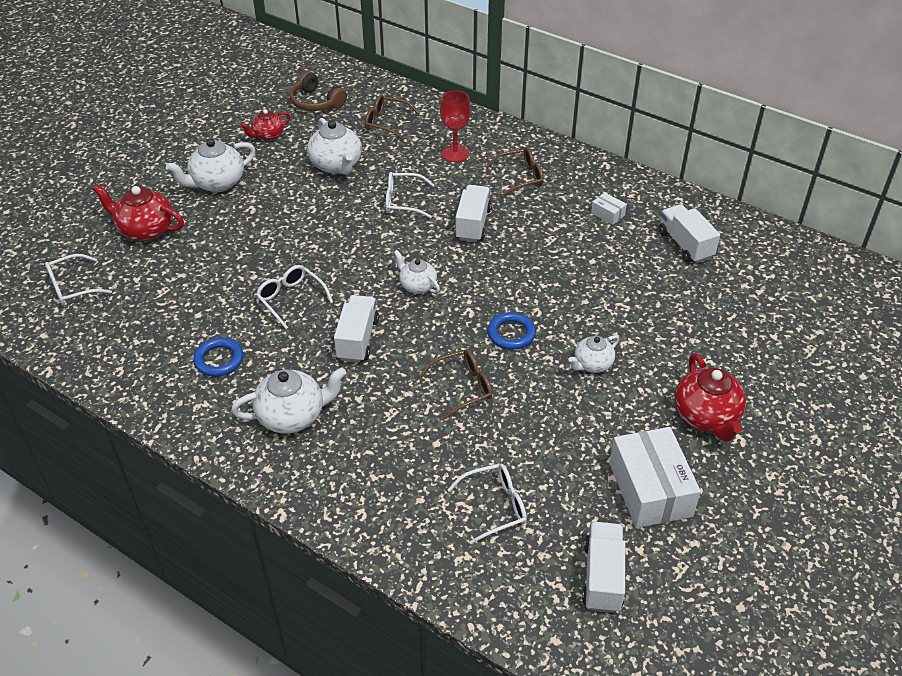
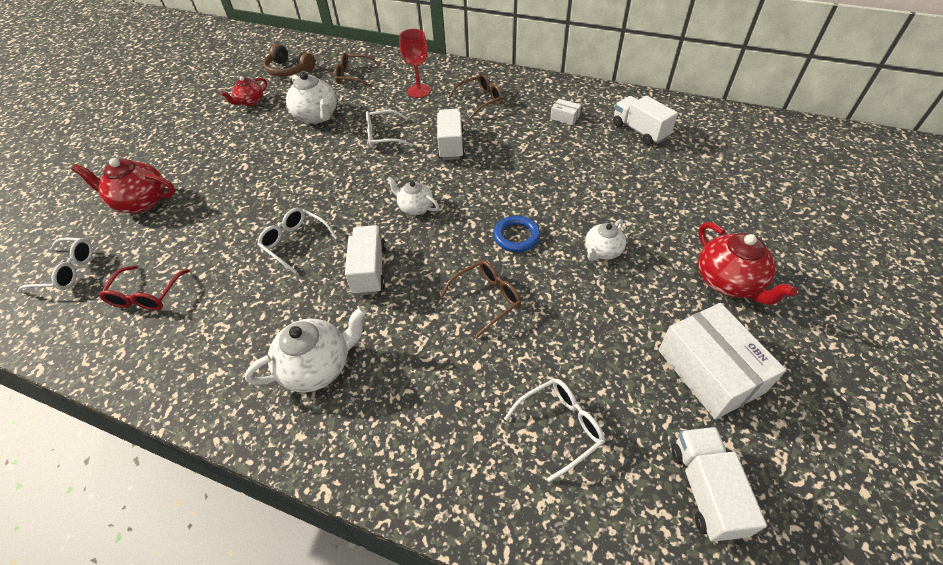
camera: 10 degrees left, 5 degrees up
white glasses [45,254,112,305] -> white glasses turned 135 degrees counterclockwise [17,237,93,293]
white teapot [166,138,255,192] -> none
blue ring [193,338,243,377] -> none
none -> red glasses [99,266,190,310]

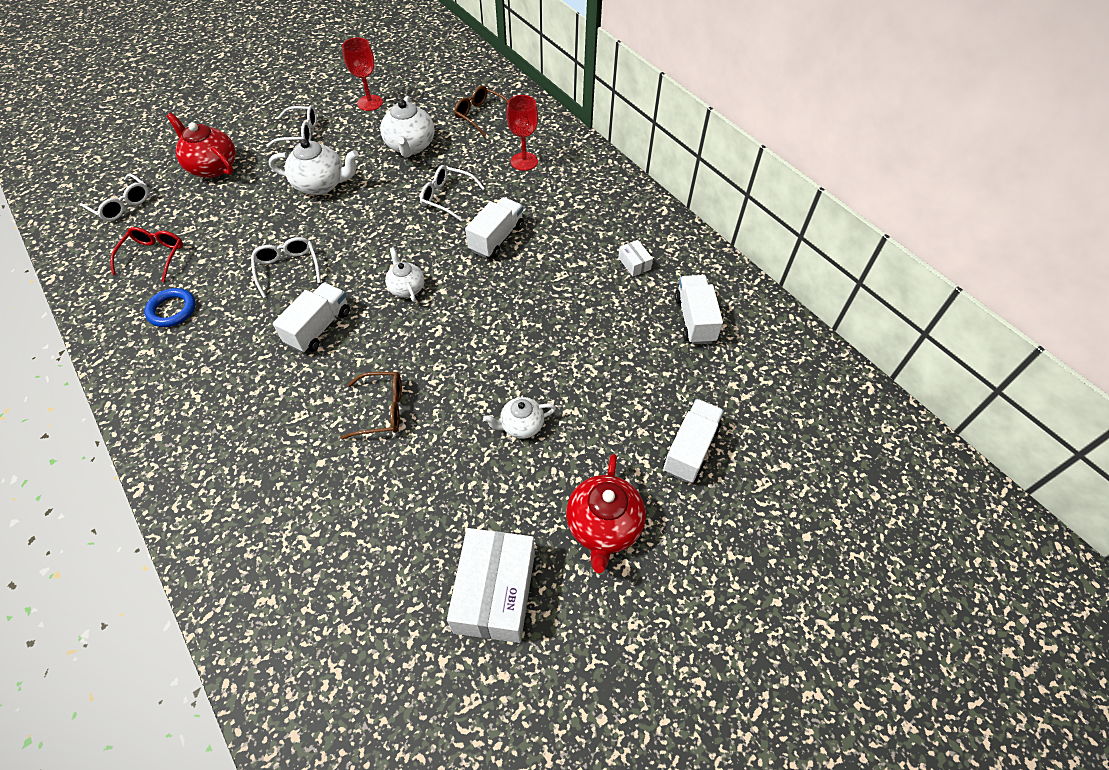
camera: 30 degrees right, 5 degrees up
red glasses [99,266,190,310] -> red glasses turned 150 degrees clockwise [110,227,183,282]
red teapot [221,76,267,106] -> red goblet [342,37,383,111]
white teapot [244,307,366,392] -> white teapot moved to [269,139,359,195]
brown headphones [263,44,315,76] -> none
brown glasses [448,73,503,119] -> none
blue ring [493,216,541,252] -> blue ring moved to [144,288,196,327]
white glasses [504,378,605,482] -> white glasses moved to [266,105,317,148]
white truck [671,427,767,542] -> white truck moved to [663,399,724,483]

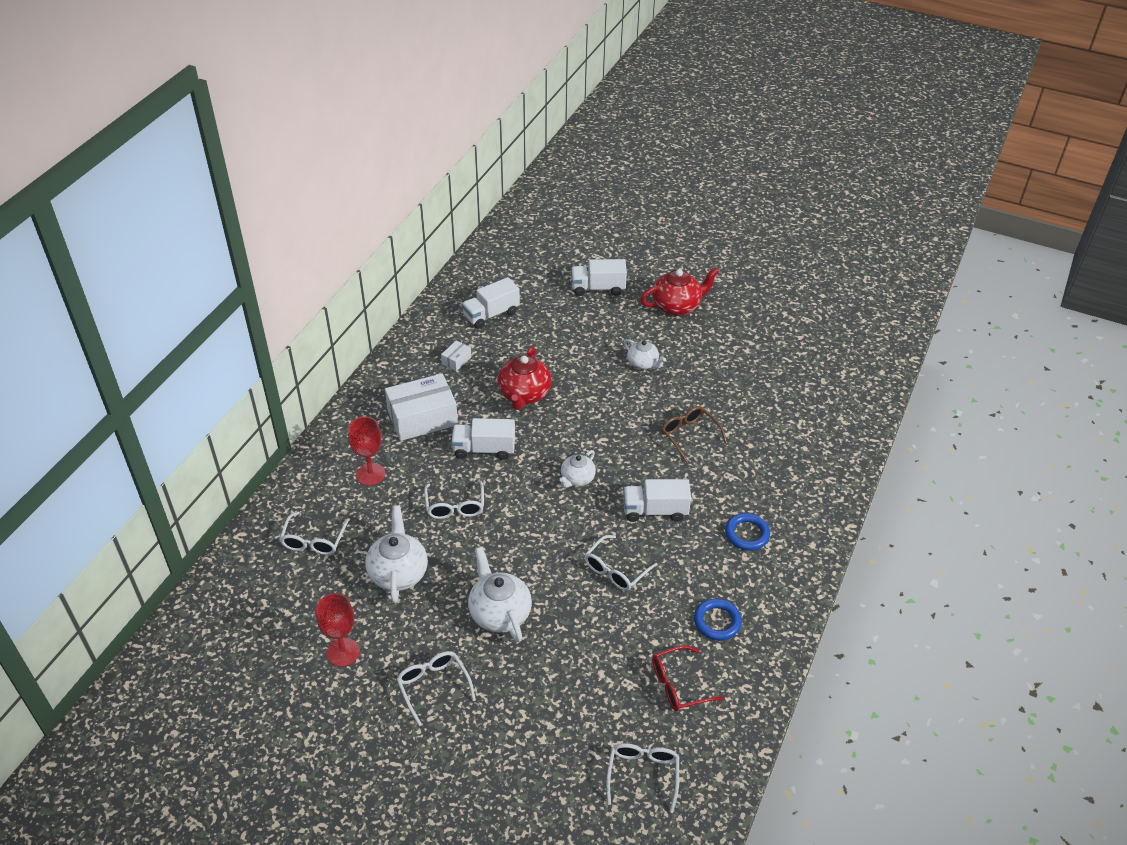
camera: 120 degrees left, 10 degrees down
red teapot [167,113,236,178] -> red teapot moved to [498,346,551,410]
white teapot [380,96,435,158] -> white teapot turned 60 degrees counterclockwise [365,506,428,603]
white box [447,528,535,643] -> white box moved to [385,374,458,441]
brown glasses [454,86,509,136] -> white glasses [280,512,349,555]
none -> blue ring [725,513,770,550]

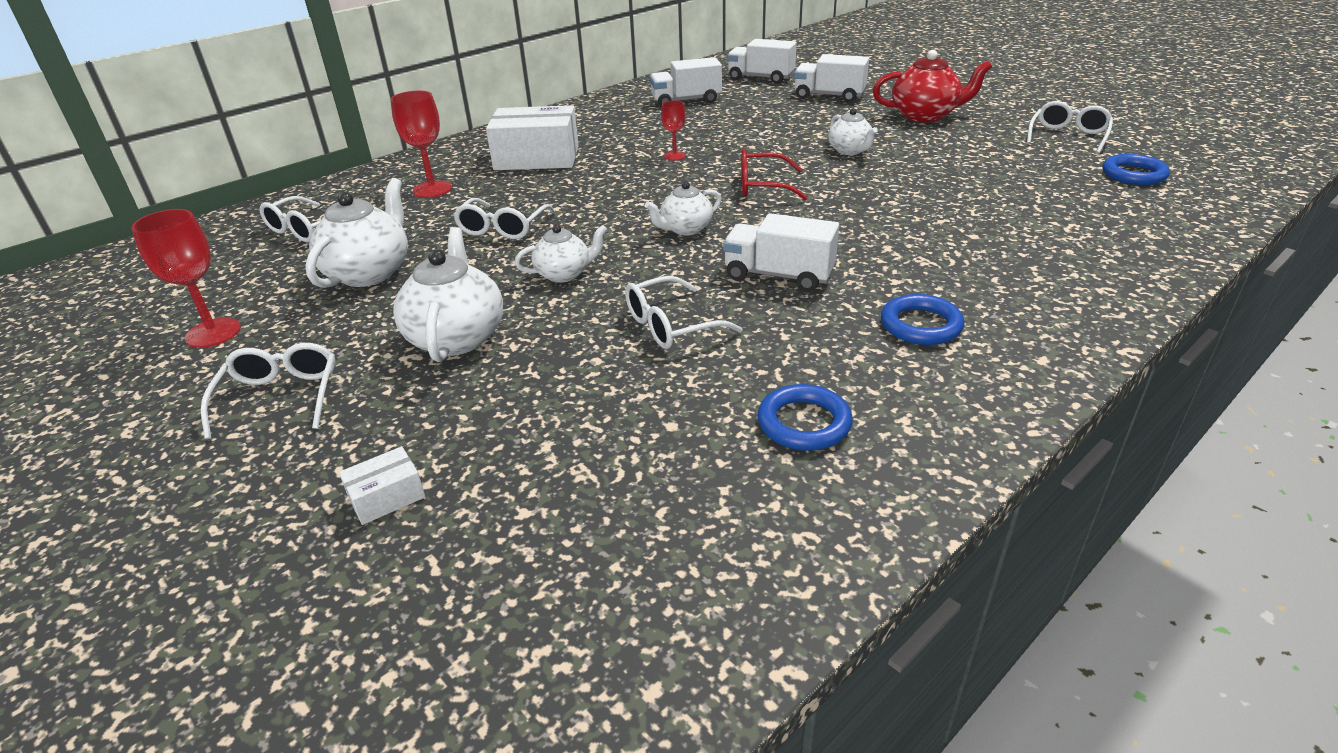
camera: 25 degrees right, 10 degrees down
white box [441,340,471,371] -> white box moved to [339,446,426,525]
white truck [451,418,515,460] -> white truck moved to [727,39,797,84]
red teapot [498,346,551,410] -> red goblet [661,100,686,161]
white glasses [606,743,679,813] -> white glasses moved to [1027,101,1113,154]
red glasses [652,645,723,711] -> red glasses moved to [741,149,808,200]
brown glasses [661,406,727,463] -> none
none -> white teapot [515,225,608,283]
none -> blue ring [1102,154,1170,185]

